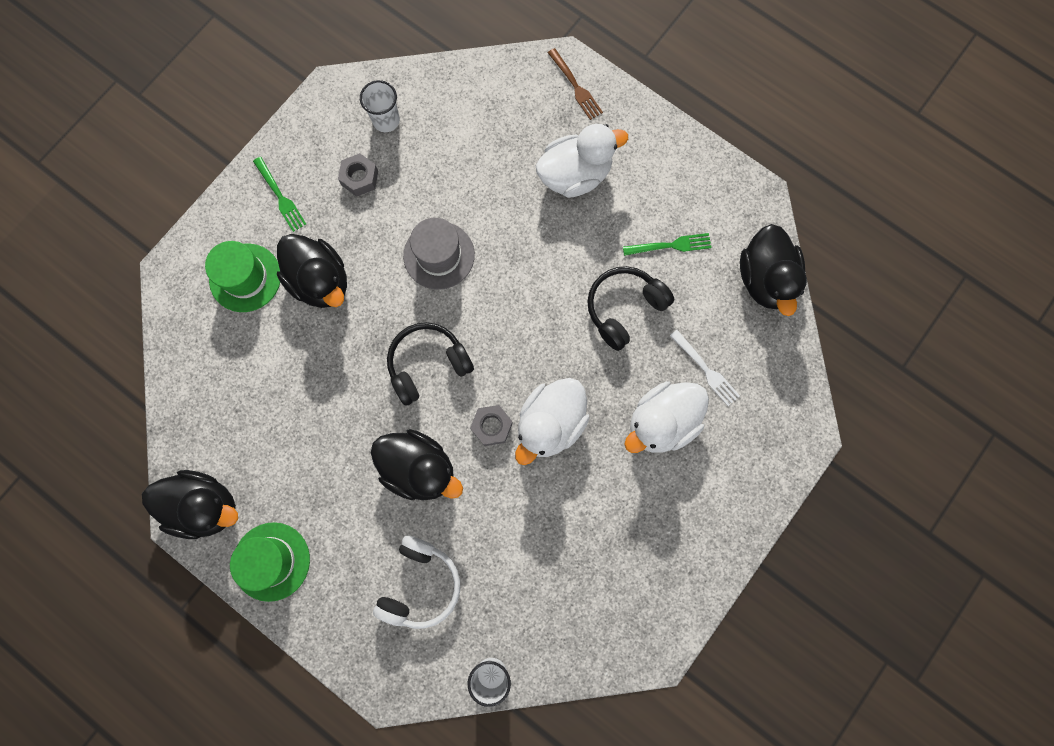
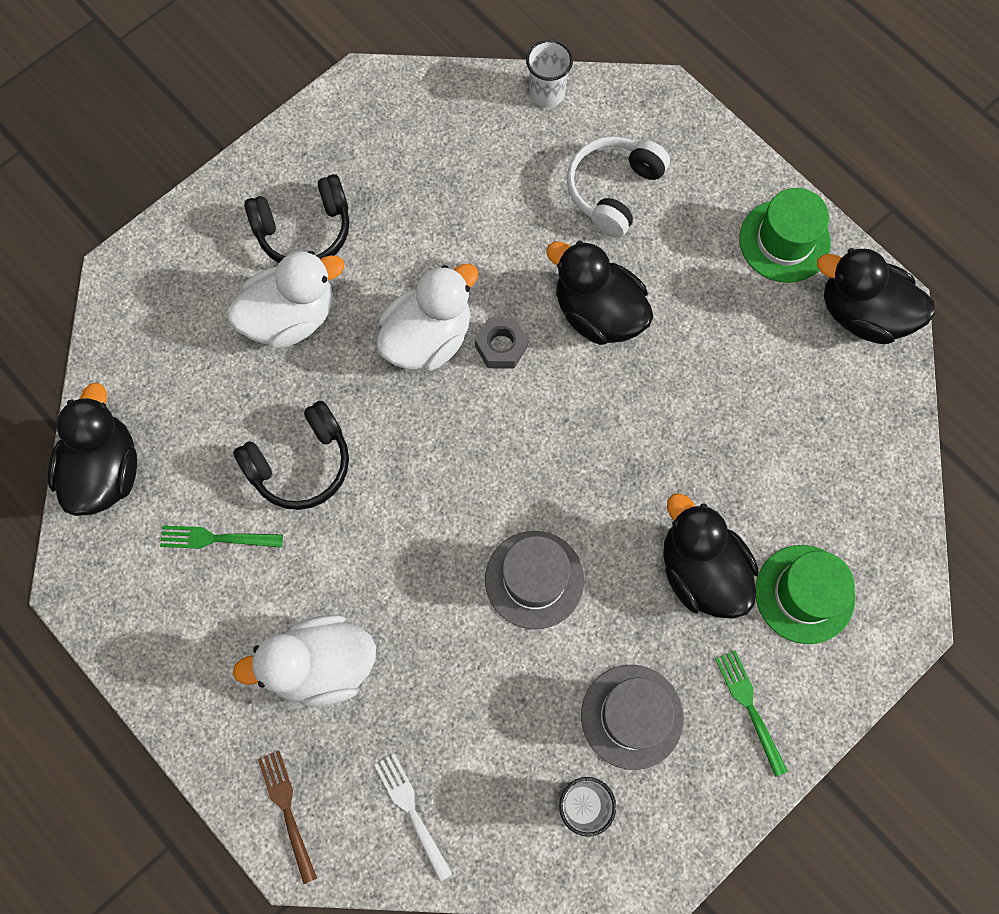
camera: 170 degrees left, 5 degrees down
grey nut [338,153,378,197] -> grey hat [581,665,684,770]
black headphones [387,322,474,406] -> black headphones moved to [244,174,349,263]
white fork [670,330,740,406] -> white fork moved to [374,754,452,881]

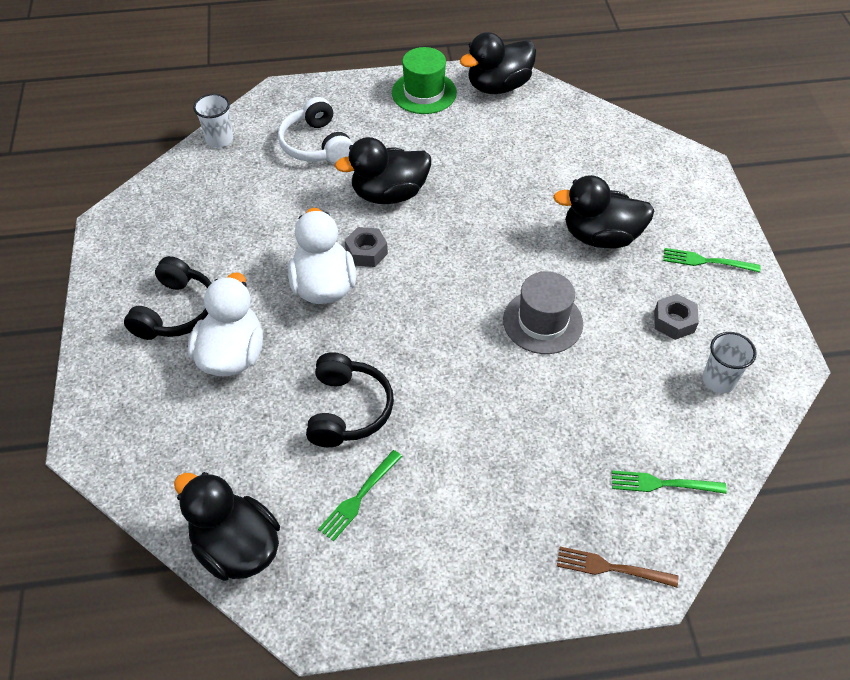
camera: 55 degrees left, 20 degrees down
white duck [233,615,376,707] -> none
white fork [374,754,452,881] -> green fork [612,470,727,494]
grey hat [581,665,684,770] -> grey nut [654,294,699,340]
green hat [755,545,855,644] -> none

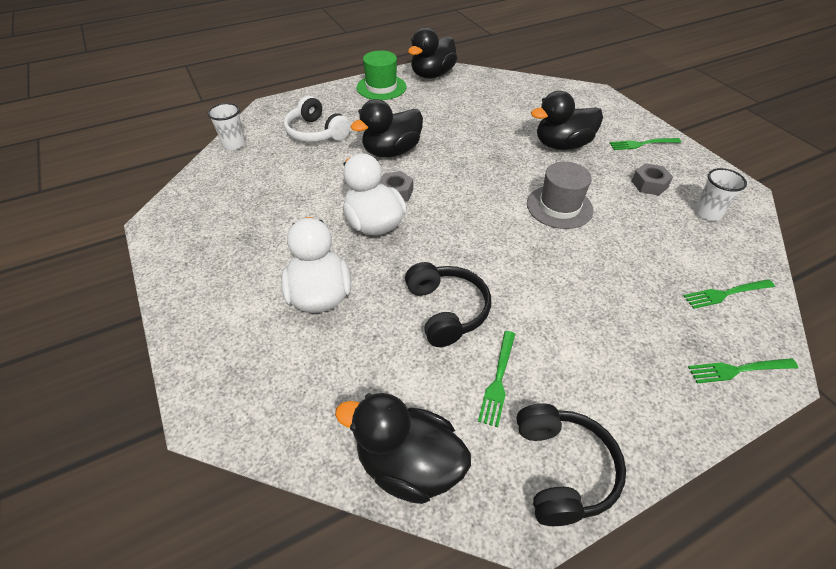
camera: 20 degrees left, 5 degrees down
black headphones [124,256,211,340] -> black headphones moved to [516,403,626,526]
brown fork [557,547,678,587] -> green fork [688,358,798,383]

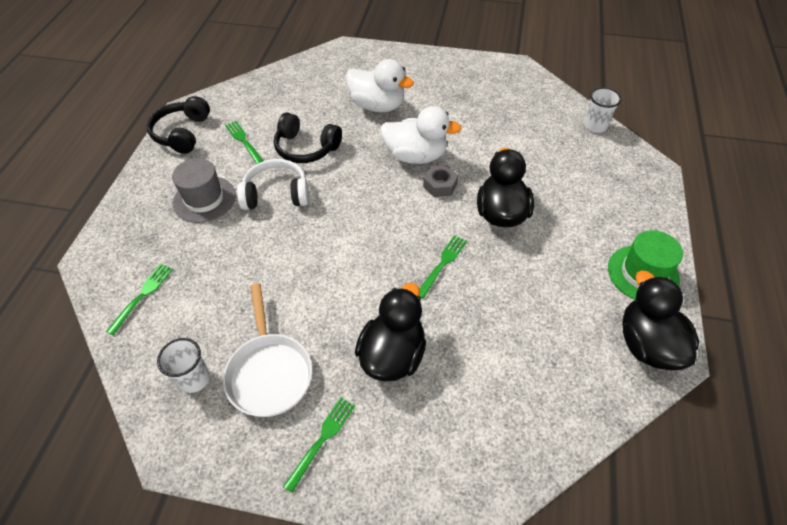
camera: 130 degrees right, 5 degrees up
white headphones [284,96,351,142] -> white headphones moved to [237,159,309,210]
black duck [335,393,471,504] -> none
black headphones [516,403,626,526] -> black headphones turned 60 degrees clockwise [147,96,210,154]
grey hat [527,162,594,229] -> grey hat moved to [172,158,236,223]
grey nut [631,163,673,196] -> white pan [223,283,312,417]
green fork [688,358,798,383] -> green fork moved to [419,235,467,299]

